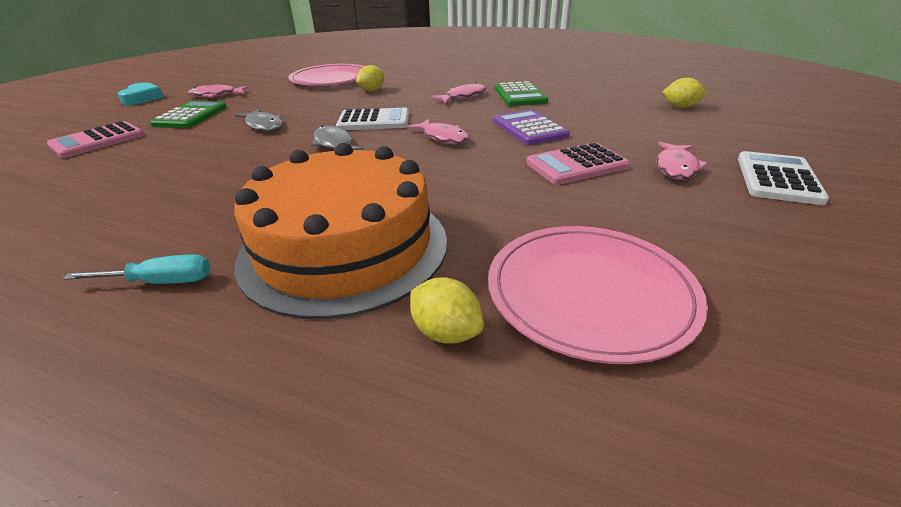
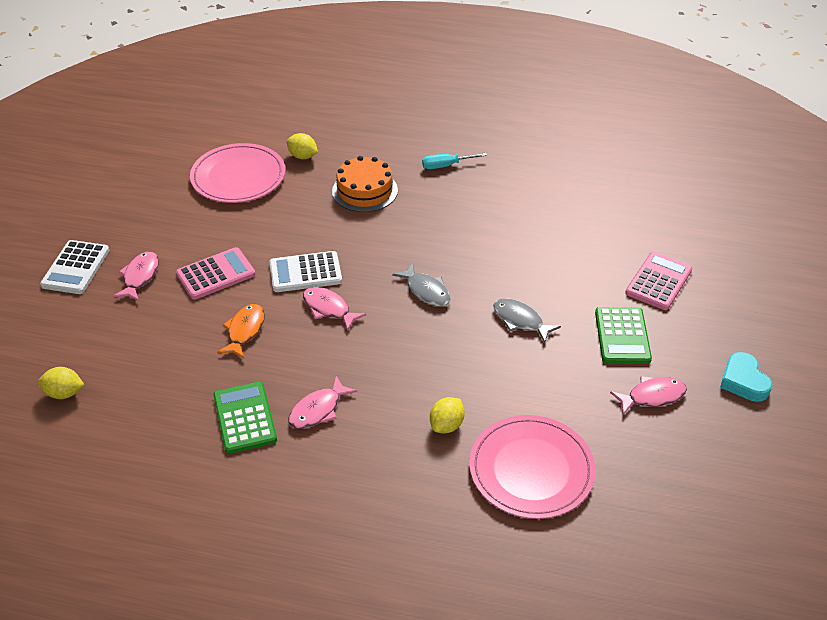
camera: 170 degrees right, 10 degrees up
orange cake [234,143,447,319] -> orange cake [332,156,398,212], size x0.58
white calculator [336,108,409,130] -> white calculator moved to [269,251,342,292]
purple calculator [494,110,570,145] -> orange fish [217,304,265,358]

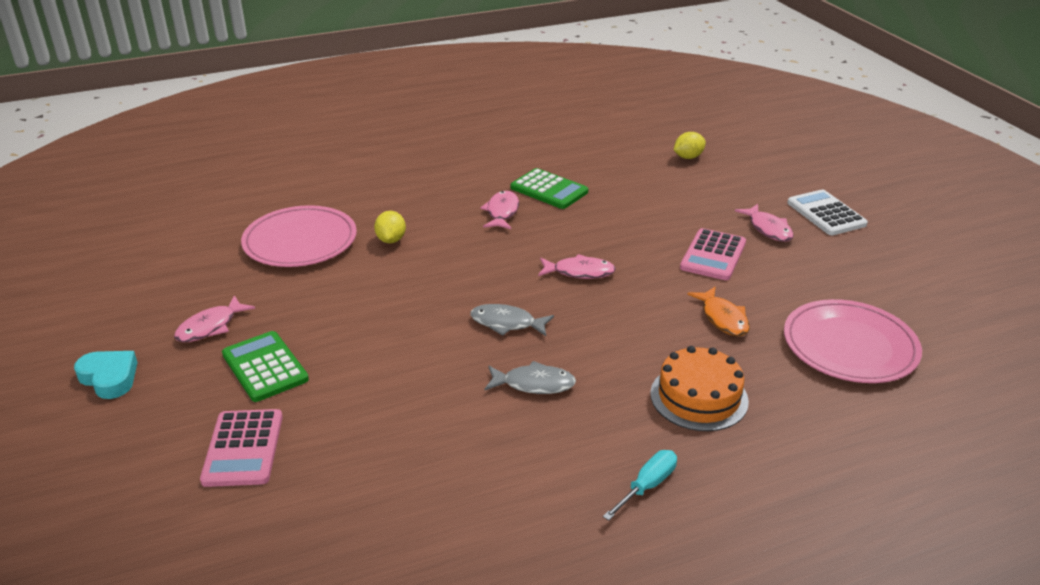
camera: 145 degrees right, 10 degrees down
orange fish [217,304,265,358] -> orange fish moved to [687,287,750,336]
white calculator [269,251,342,292] -> none
yellow lemon [287,133,318,159] -> none
grey fish [493,298,561,343] -> grey fish moved to [485,361,576,394]

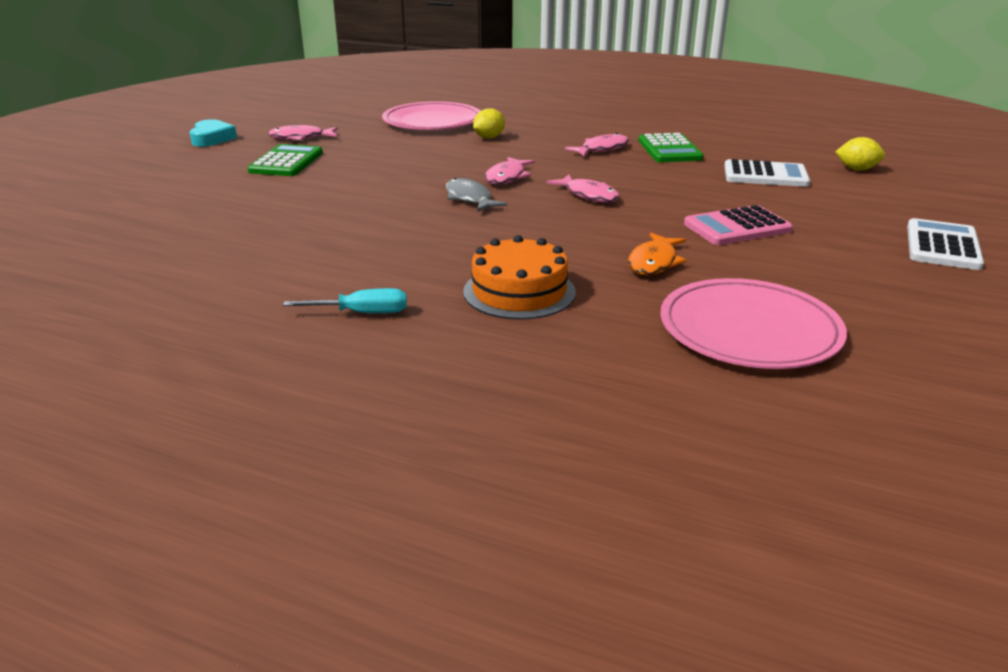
camera: 45 degrees right, 5 degrees down
pink calculator [200,409,283,487] -> none
grey fish [485,361,576,394] -> none
pink fish [735,204,794,242] -> pink fish moved to [485,157,535,185]
none -> white calculator [724,159,810,187]

